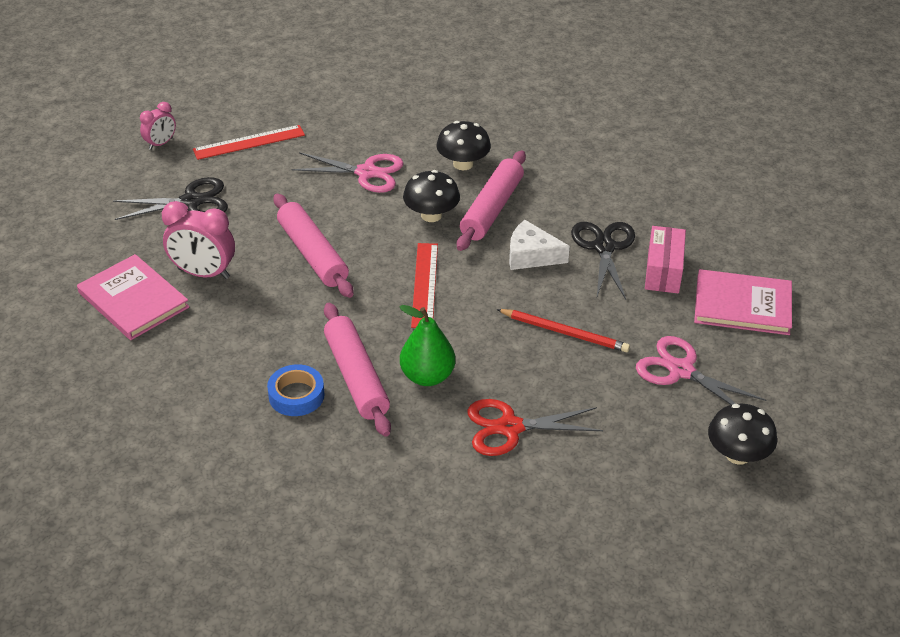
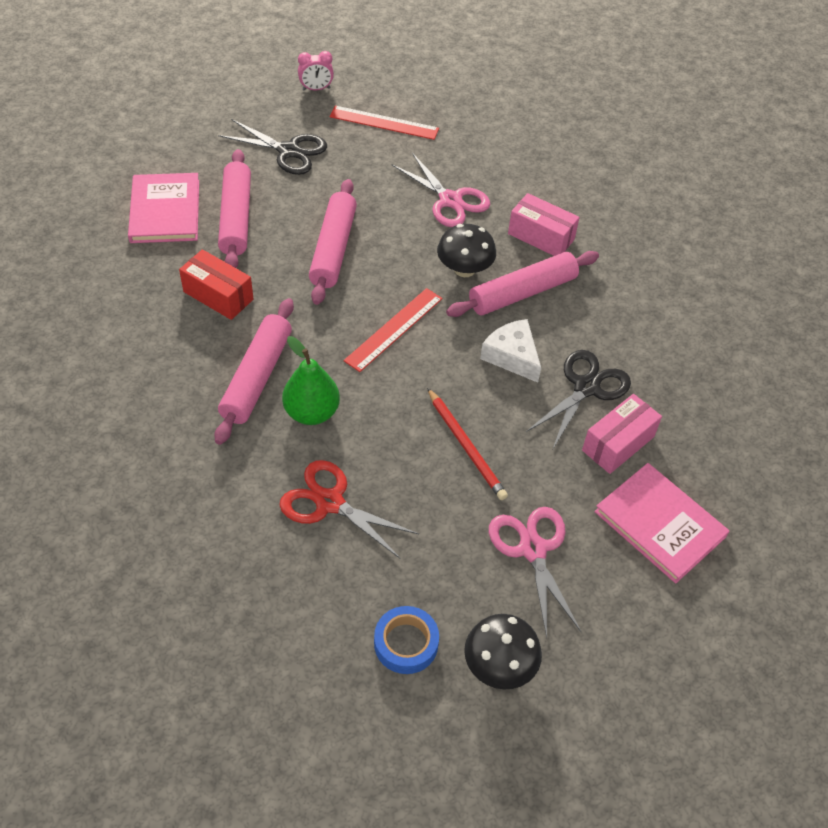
camera: 35 degrees right, 10 degrees up
pink clock [162,201,235,279] -> pink rolling pin [218,149,251,268]
blue tape [267,364,324,416] -> blue tape moved to [374,606,439,674]
black mushroom [436,121,491,170] -> pink box [508,193,580,256]
none -> red box [179,249,254,320]

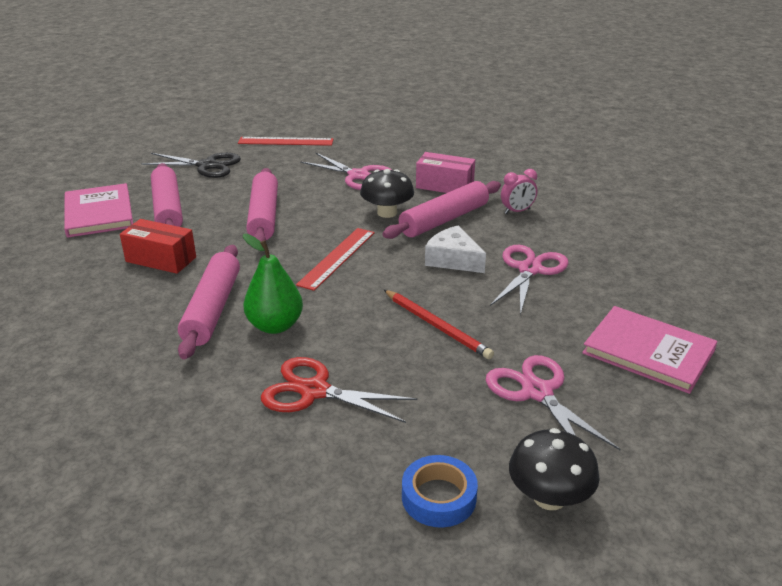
camera: 10 degrees left, 20 degrees down
pink clock [298,51,334,90] -> pink clock moved to [501,169,537,214]
black scissors [526,350,631,449] -> pink scissors [490,245,569,315]
pink box [582,394,662,474] -> none

